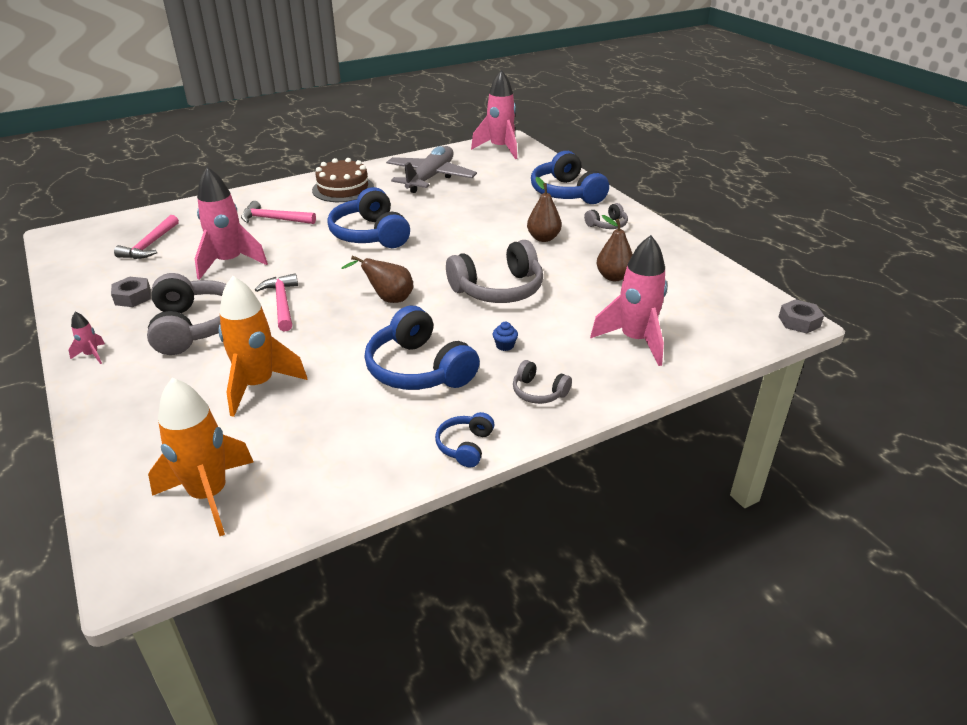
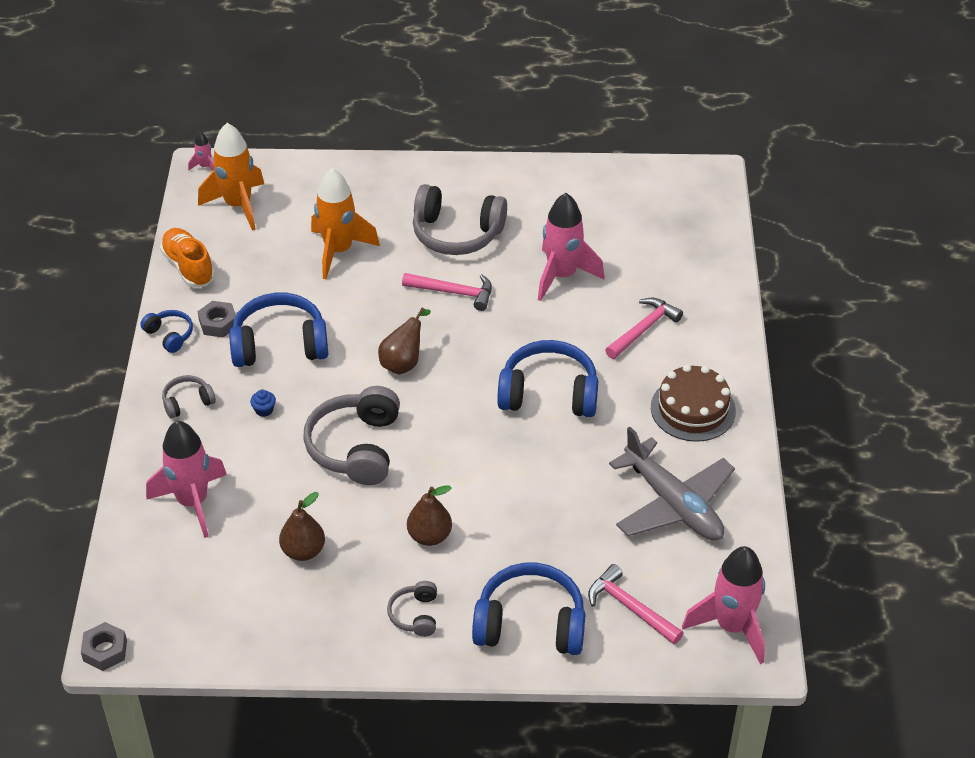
camera: 120 degrees right, 10 degrees up
pink rocket [68,312,105,364] -> pink rocket moved to [188,132,214,171]
grey nut [111,277,151,307] -> grey nut moved to [198,301,236,338]
pink hammer [114,215,179,259] -> pink hammer moved to [588,564,683,644]
none -> orange shoe [160,228,215,287]

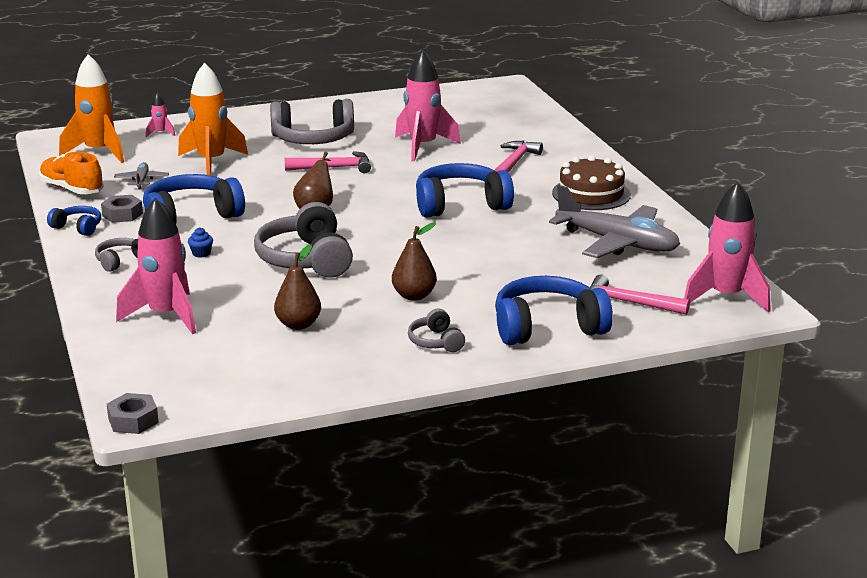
camera: 20 degrees left, 20 degrees down
pink rocket [188,132,214,171] -> pink rocket moved to [146,93,175,137]
none -> grey plane [114,162,169,189]

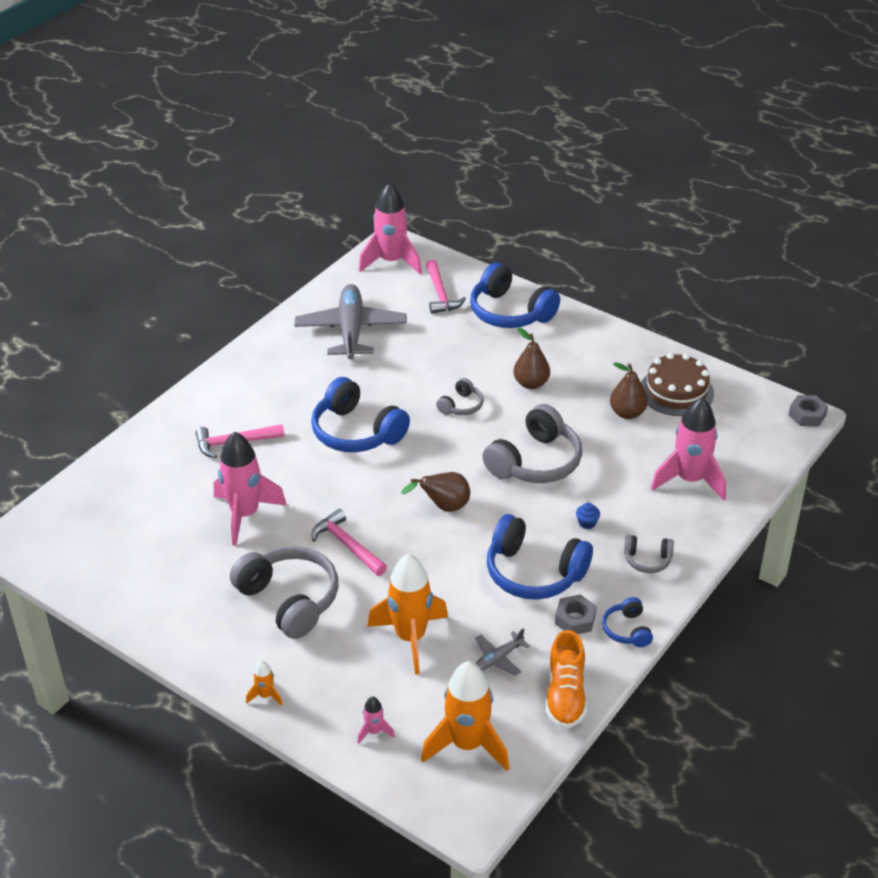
camera: 125 degrees left, 15 degrees up
grey headphones [408,309,465,352] -> grey headphones moved to [436,378,484,415]
brown cake [552,155,631,210] -> brown cake moved to [641,353,714,416]
none -> orange rocket [246,661,283,706]

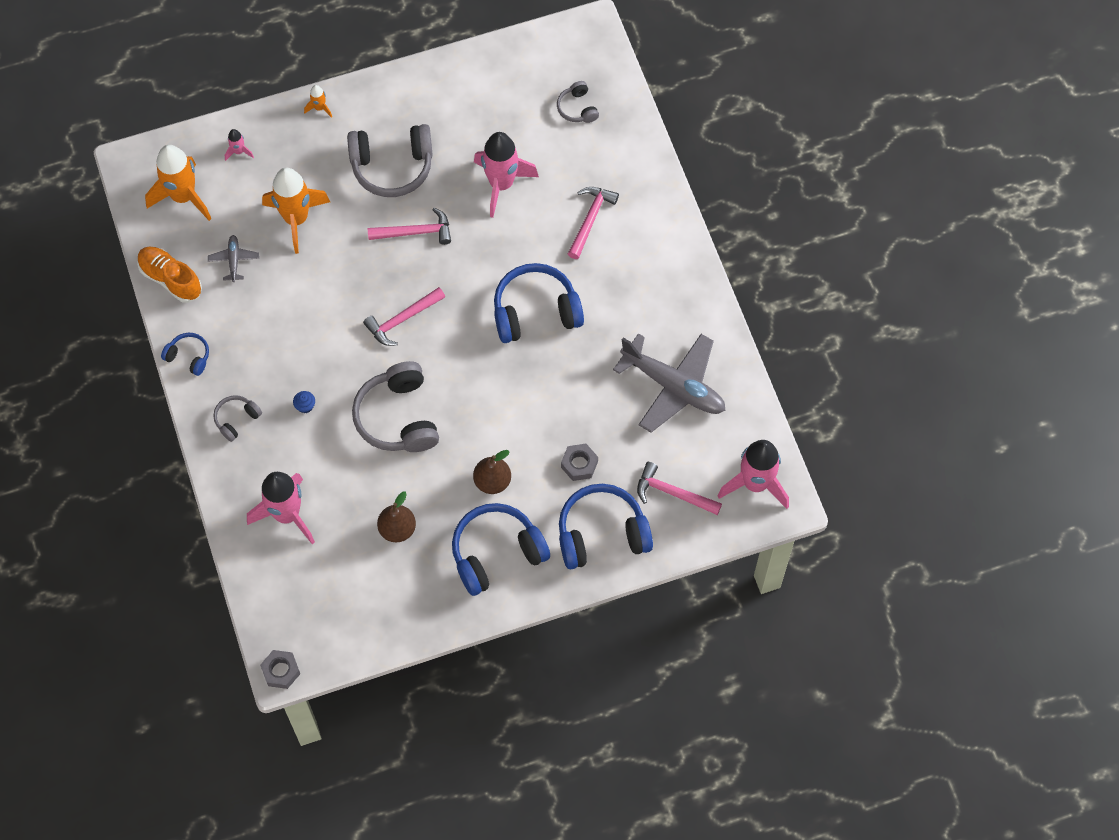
camera: 125 degrees right, 25 degrees up
brown pear [401,472,470,512] -> pink hammer [363,287,445,346]
grey headphones [436,378,484,415] -> grey headphones moved to [557,81,599,123]
blue headphones [487,514,593,600] -> blue headphones moved to [452,503,550,596]
grey nut [555,594,597,634] -> grey nut moved to [561,444,598,481]
brown cake [641,353,714,416] -> none

